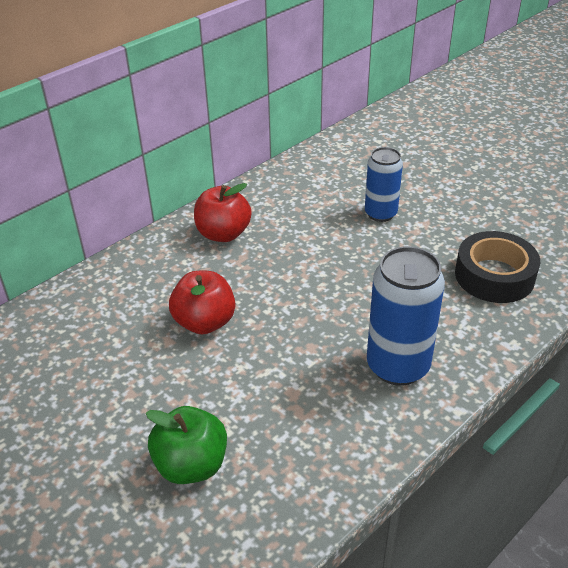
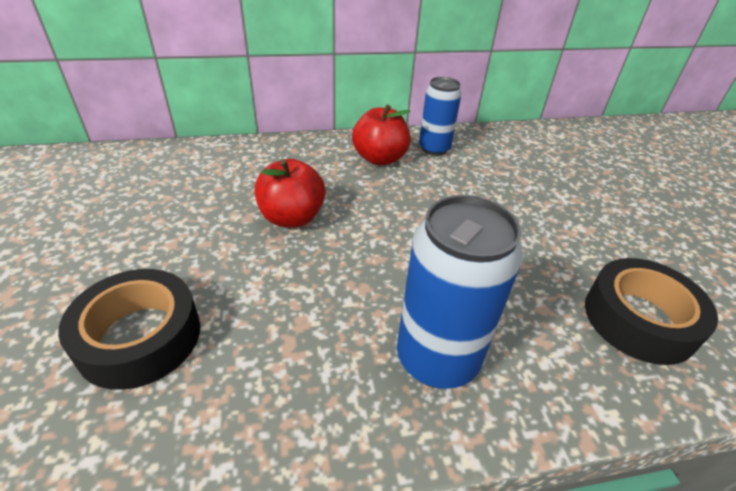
camera: 30 degrees right, 0 degrees up
green apple [146,406,227,484] -> black tape [58,269,200,390]
blue can [365,147,403,222] -> blue can moved to [419,77,462,156]

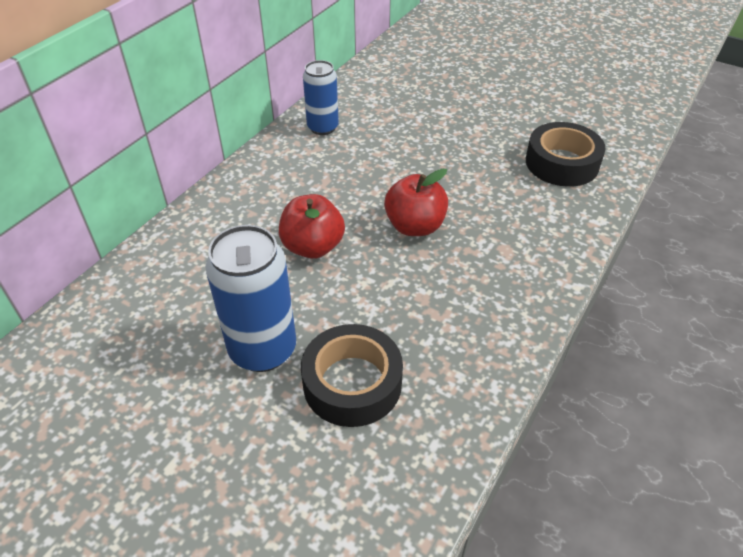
camera: 45 degrees left, 5 degrees up
red apple [352,105,411,166] -> red apple moved to [384,169,448,236]
blue can [397,195,522,389] -> blue can moved to [206,225,296,372]

